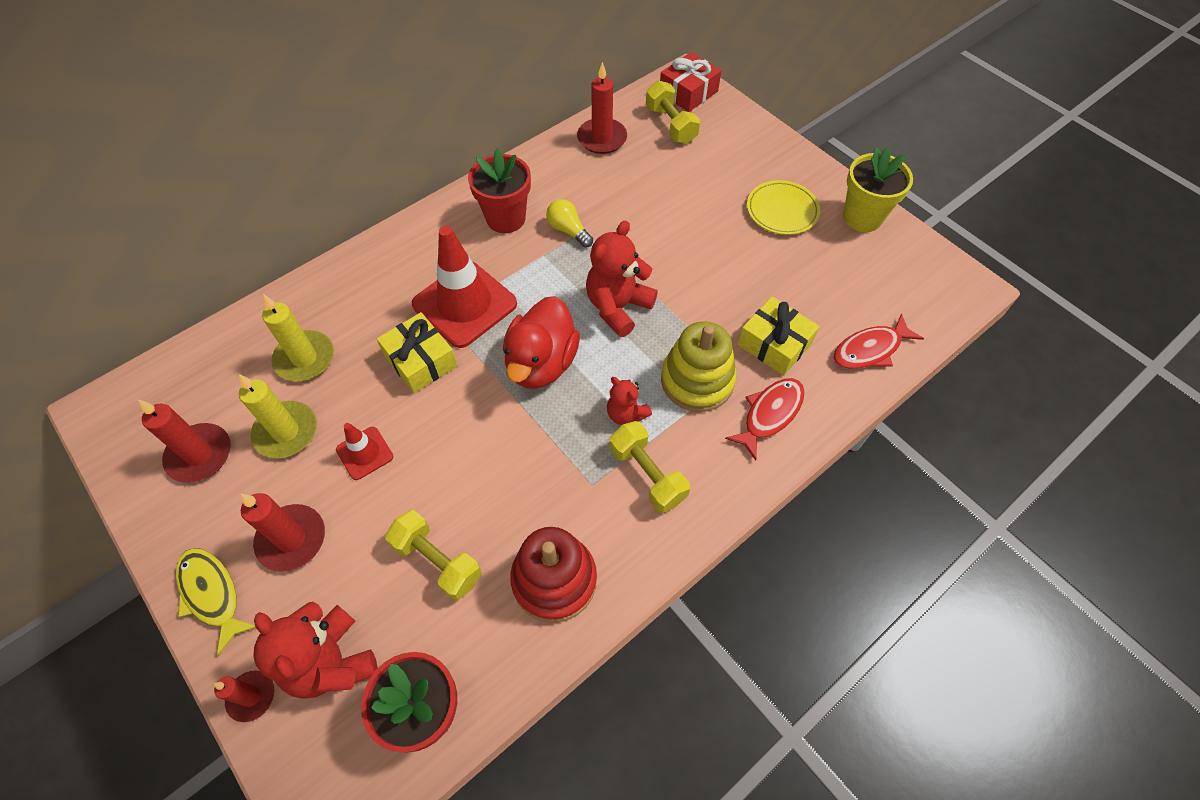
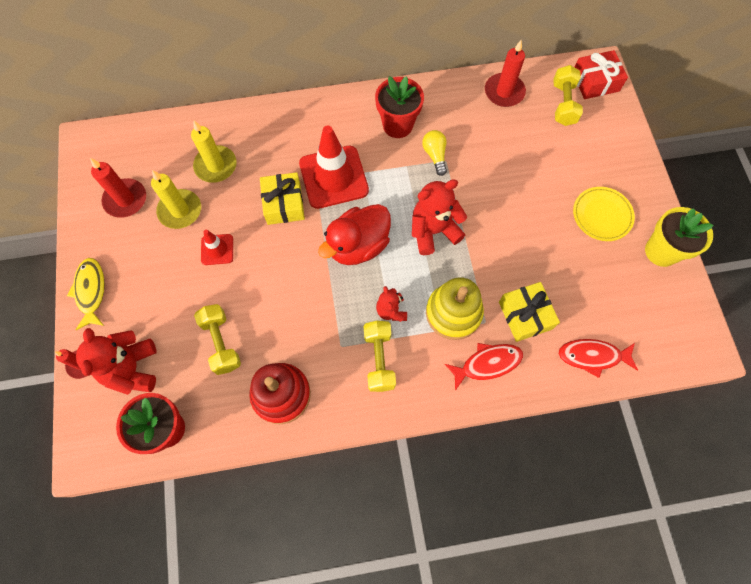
camera: 30 degrees right, 10 degrees up
red candle [241,493,325,572] -> none

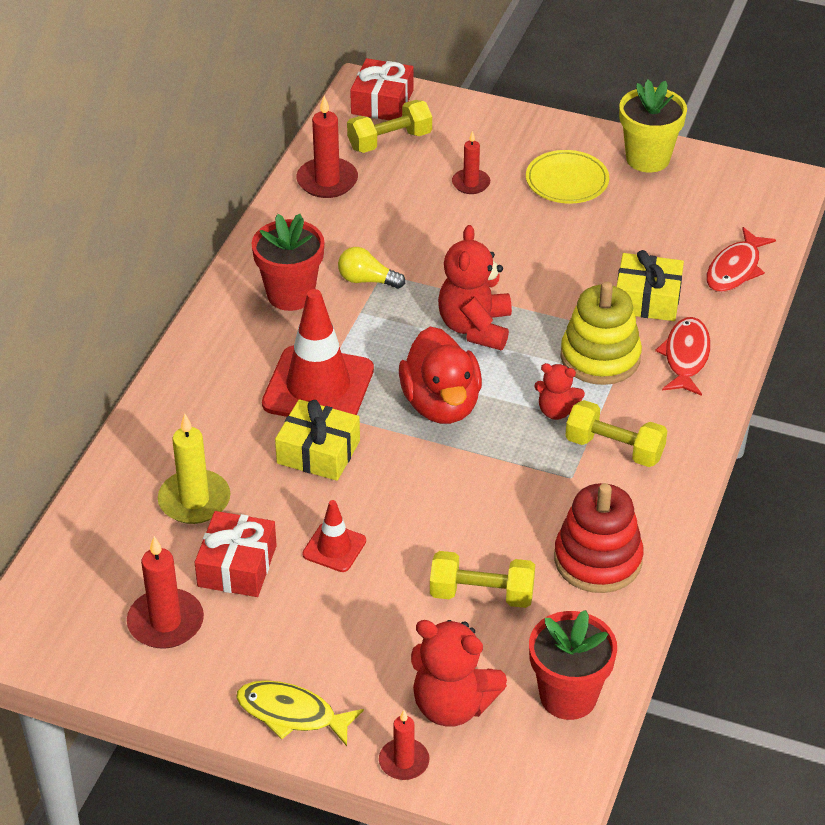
camera: 60 degrees left, 25 degrees down
yellow candle [151,170,201,229] -> red gift [195,511,277,597]
yellow dumbbell [553,65,583,126] -> yellow dumbbell turned 60 degrees counterclockwise [347,100,432,153]
none -> red candle [452,131,490,194]

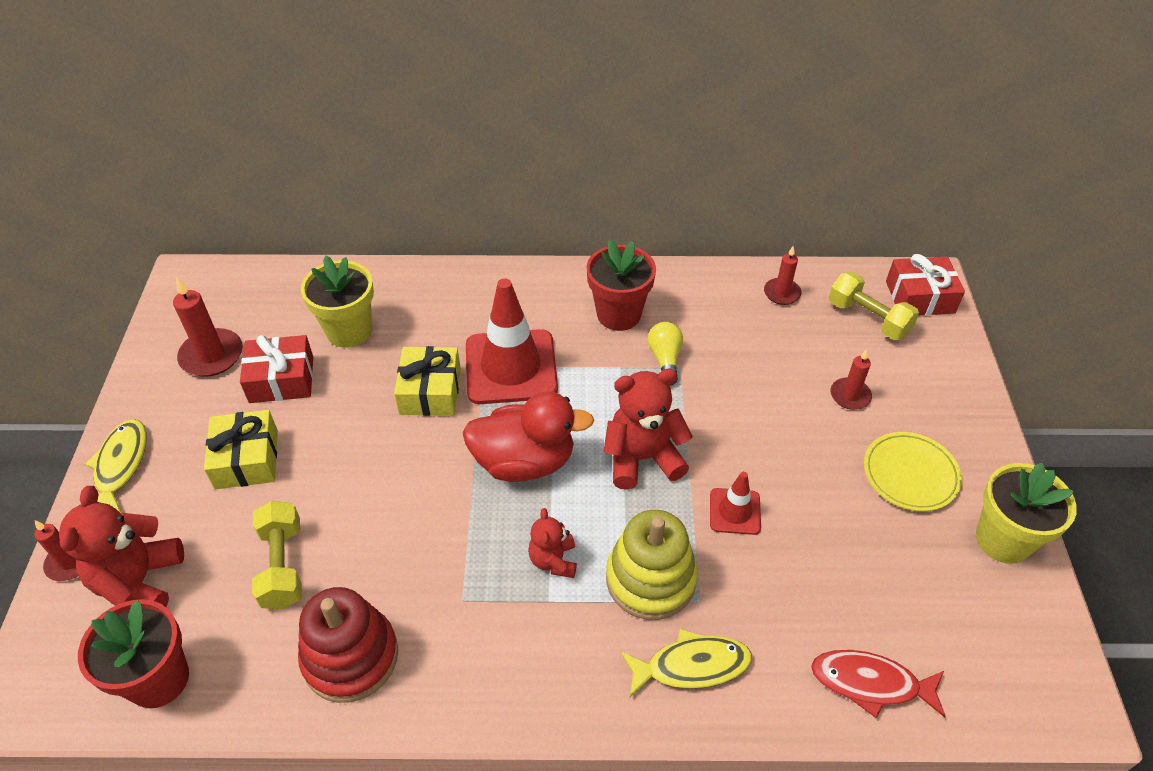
camera: 70 degrees right, 5 degrees up
yellow candle [158,414,231,524] -> yellow flower pot [301,256,374,348]
red candle [296,96,358,198] -> red candle [764,246,802,305], size x0.62
red traffic cone [302,500,366,572] -> red traffic cone moved to [710,472,761,535]
red duck [399,327,482,424] -> red duck turned 150 degrees counterclockwise [462,391,594,482]
yellow dumbbell [565,400,668,467] -> none
yellow gift [616,250,684,321] -> yellow gift moved to [204,410,278,489]
red fish [655,317,711,396] -> yellow fish [621,628,752,697]

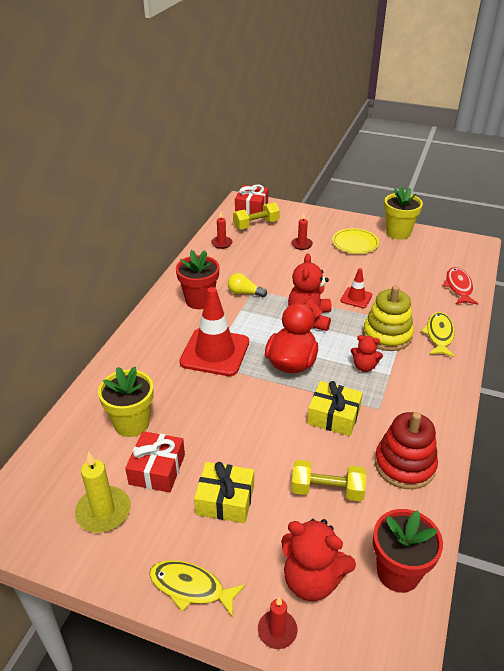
camera: 70 degrees left, 10 degrees down
red candle [173,278,243,377] -> yellow candle [75,452,131,533]
yellow gift [394,346,461,416] -> yellow gift moved to [307,381,363,436]
red fish [811,650,946,718] -> red fish turned 150 degrees clockwise [442,267,478,305]

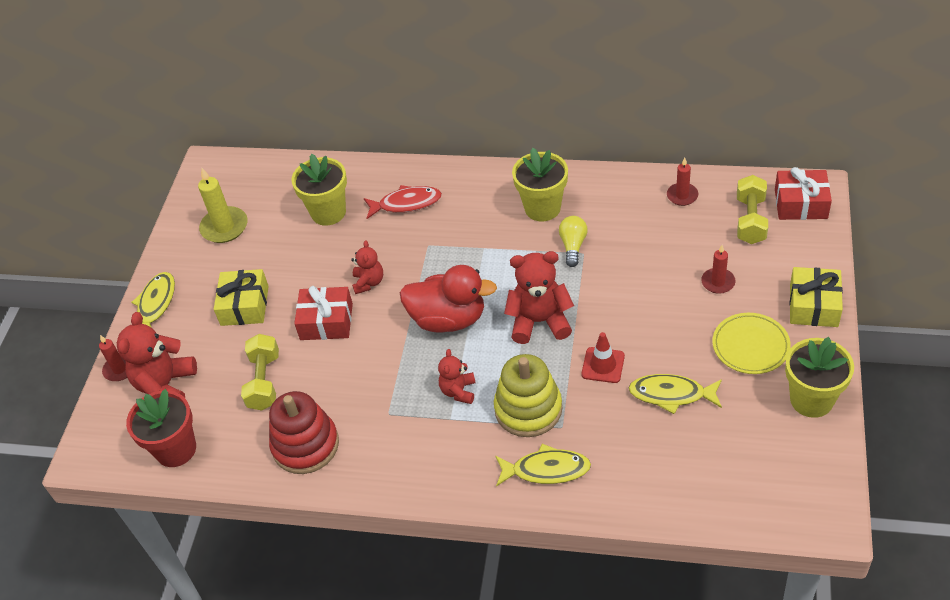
camera: 85 degrees right, 10 degrees up
red gift [125,431,185,493] -> red gift moved to [294,286,353,340]
red flower pot [176,250,219,309] -> yellow flower pot [512,148,568,221]
red traffic cone [179,287,249,376] -> none
yellow dumbbell [233,202,280,230] -> yellow dumbbell turned 45 degrees clockwise [737,175,768,244]
yellow gift [307,381,363,436] -> yellow gift moved to [789,267,843,327]
red fish [442,267,478,305] -> red fish moved to [364,185,442,219]
none -> red teddy bear [351,240,383,294]
none -> yellow fish [629,374,722,414]

